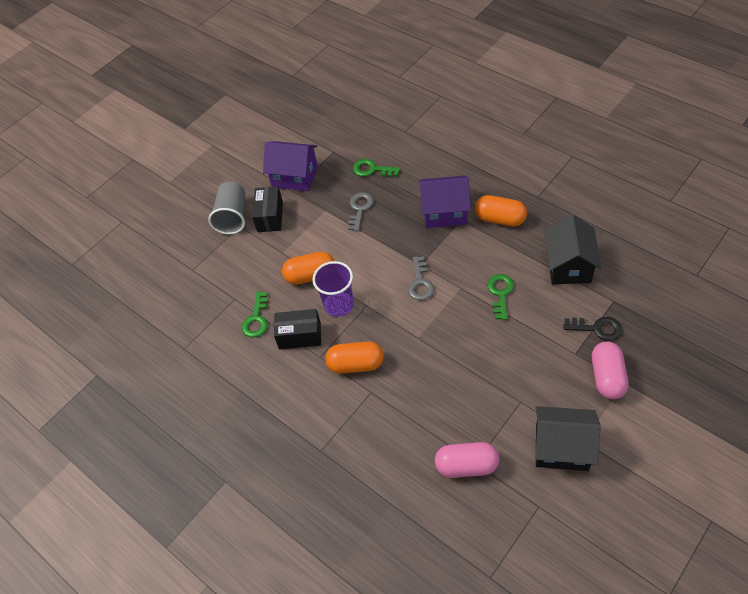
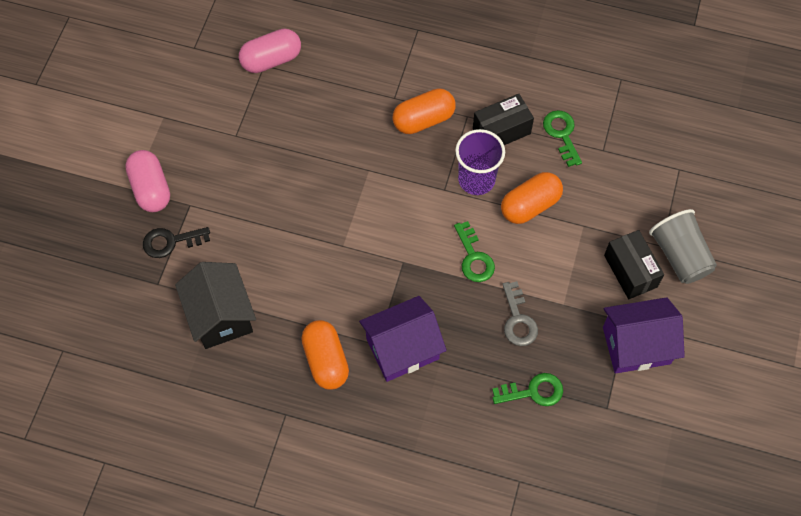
camera: 150 degrees right, 10 degrees up
grey key [408,257,434,300] -> none
orange capsule [475,195,527,227] -> orange capsule turned 75 degrees clockwise [301,320,349,390]
green key [487,274,514,320] -> green key moved to [454,221,495,282]
black house [535,406,601,471] -> none

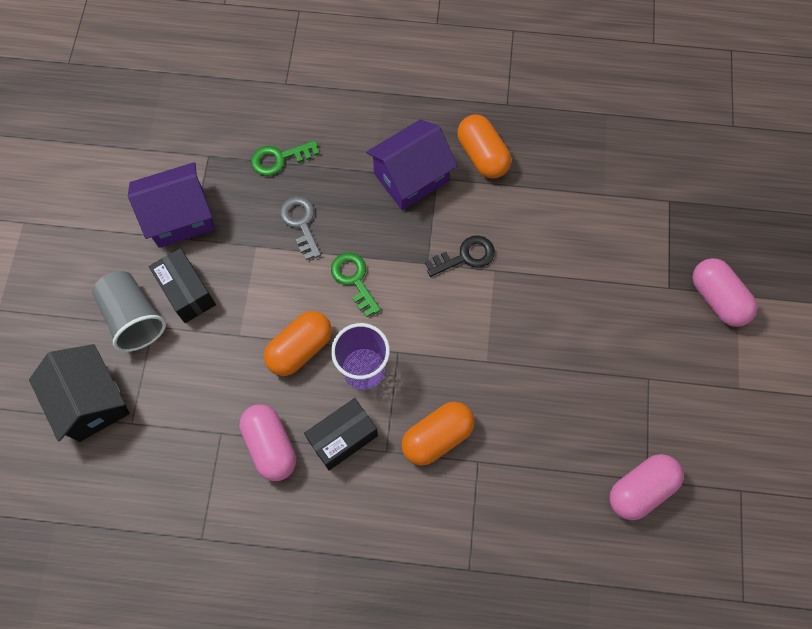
camera: 170 degrees right, 5 degrees up
black key [143,227,210,258] -> black key moved to [425,235,495,277]
black house [175,262,256,349] -> black house moved to [29,344,130,442]
green key [543,110,582,167] -> pink capsule [239,404,296,481]

